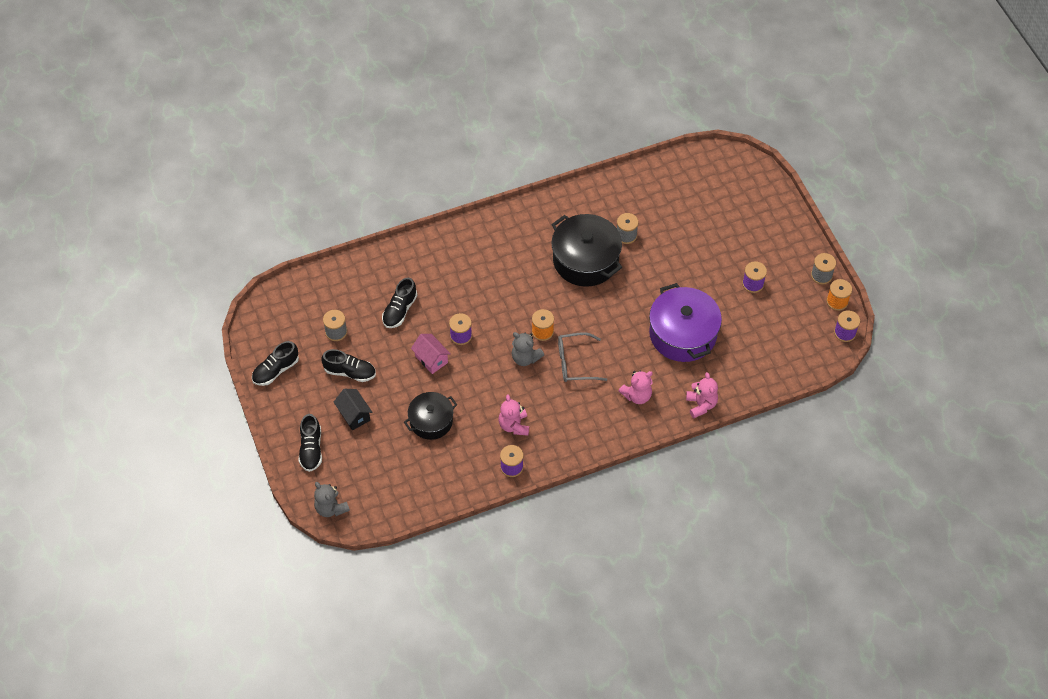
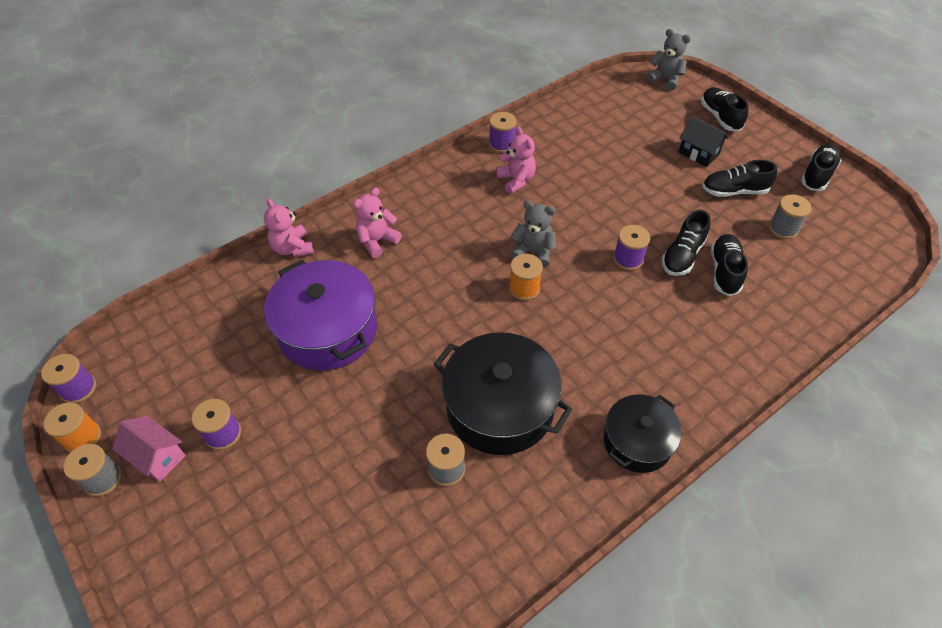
camera: 165 degrees right, 5 degrees down
black pot [404,392,457,440] -> black pot moved to [604,394,682,473]
pink house [411,334,451,374] -> pink house moved to [112,416,186,482]
grey glasses [558,332,607,382] -> none
none -> black shoe [662,210,710,276]

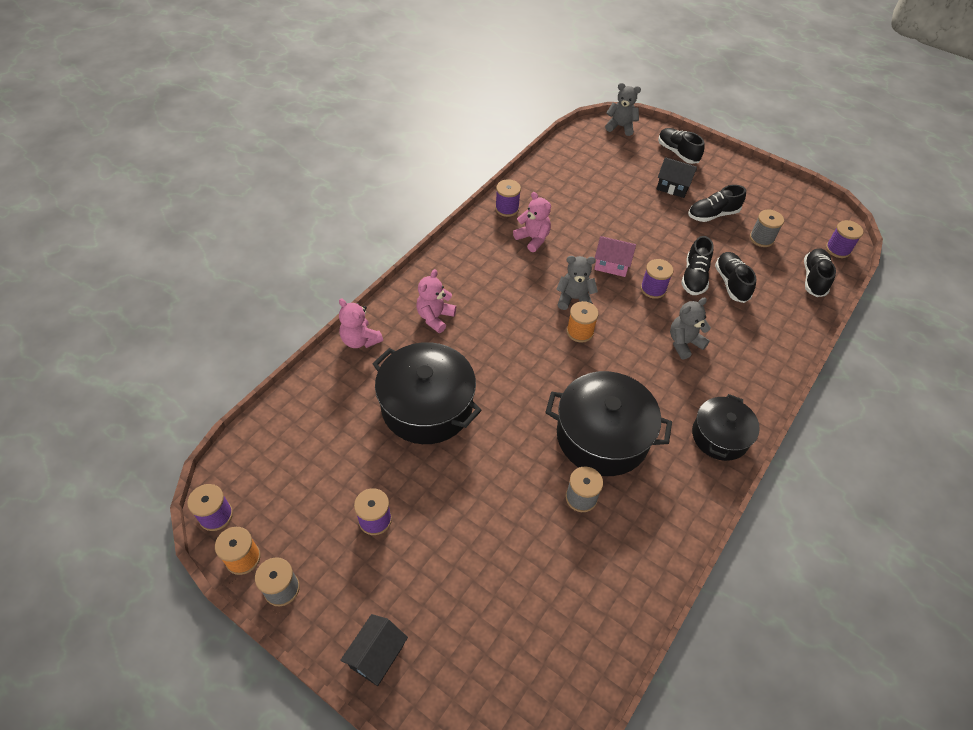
camera: 20 degrees left, 0 degrees up
pink house [112,416,186,482] -> pink house moved to [594,236,636,277]
purple pot [264,260,377,371] -> black pot [372,342,482,444]
black shoe [801,144,842,191] -> black shoe moved to [804,248,836,297]
none -> black house [340,614,408,686]
none -> grey teddy bear [670,298,711,359]
none -> purple spool [826,220,863,258]

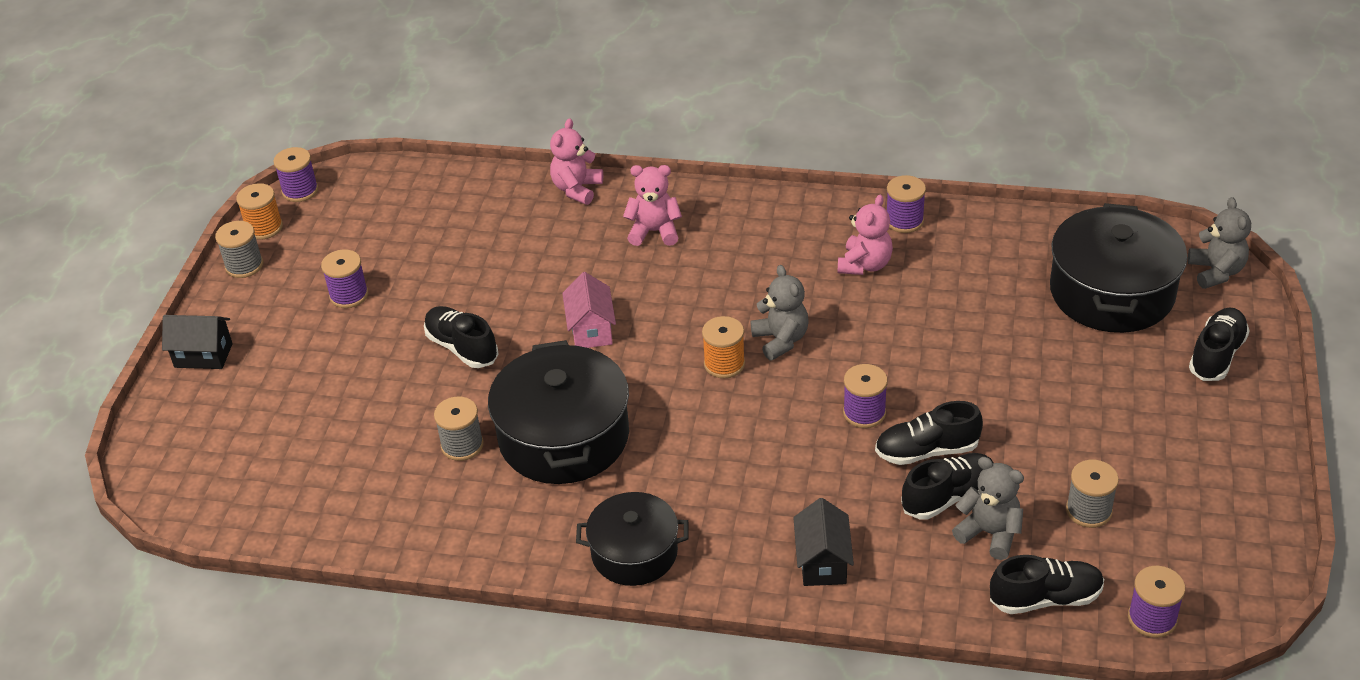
camera: 70 degrees right, 10 degrees down
black pot [372,342,482,444] -> black pot moved to [1050,203,1188,333]
pink house [594,236,636,277] -> pink house moved to [562,272,616,348]
black house [656,157,697,198] -> black house moved to [793,498,854,586]
grey teddy bear [670,298,711,359] -> grey teddy bear moved to [952,457,1024,560]
black shoe [688,185,746,222] -> black shoe moved to [424,306,498,368]

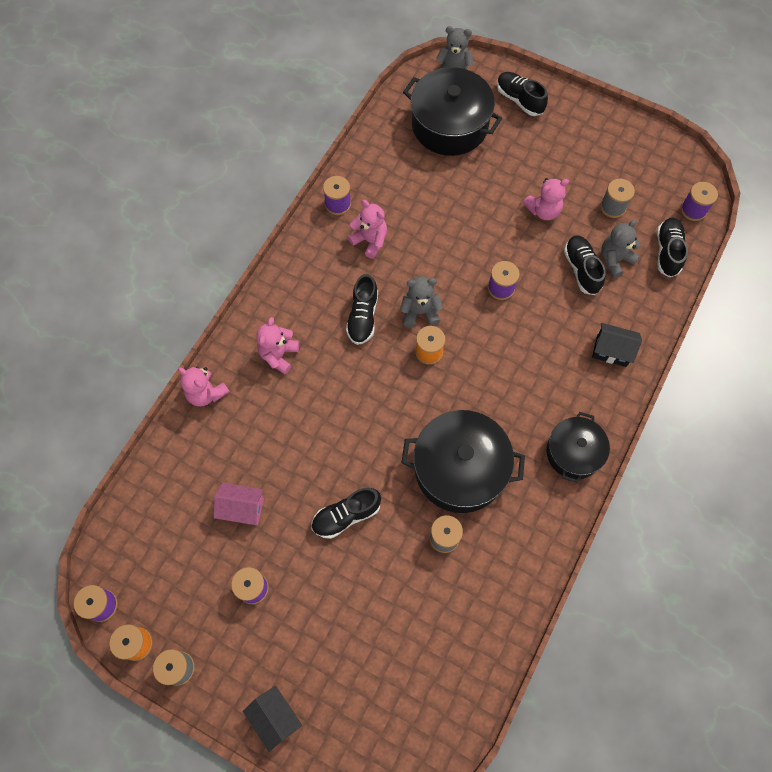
camera: 75 degrees left, 25 degrees up
black house [162,315,233,369] -> black house turned 60 degrees counterclockwise [243,686,302,752]
pink house [562,272,616,348] -> pink house moved to [214,483,264,525]
black shoe [875,401,983,465] -> black shoe moved to [346,274,378,345]
none -> pink teddy bear [523,178,569,220]

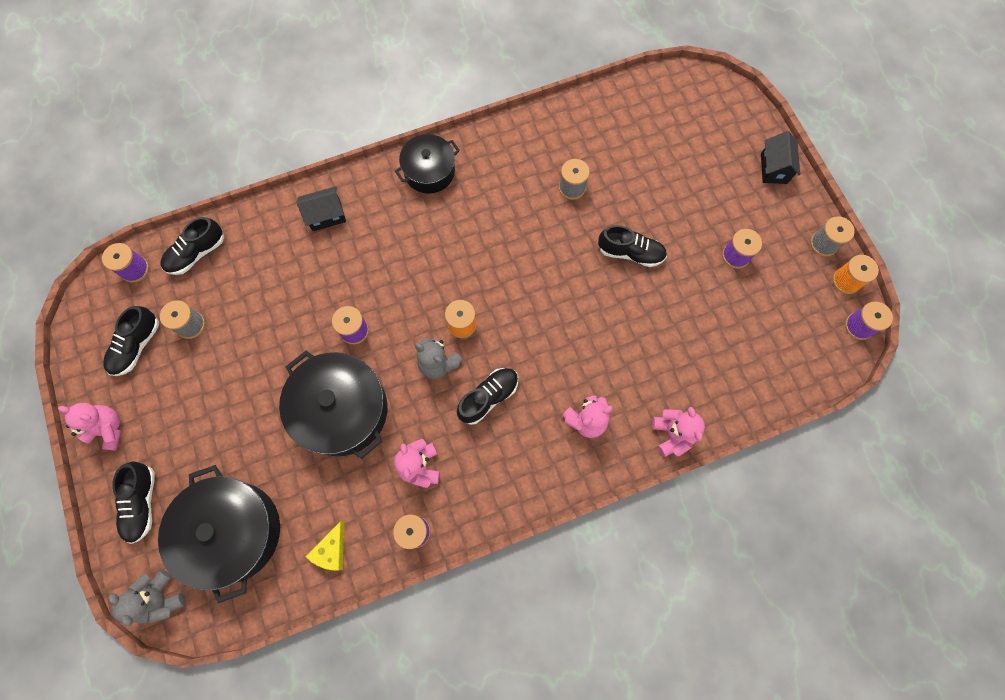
camera: 140 degrees left, 5 degrees up
pink house [214,483,264,525] -> none
black pot [401,410,525,513] -> black pot moved to [279,351,387,459]
pink teddy bear [523,178,569,220] -> pink teddy bear moved to [58,403,121,450]
black shoe [564,235,606,295] -> black shoe moved to [103,306,159,376]
black house [592,323,642,367] -> black house turned 75 degrees counterclockwise [296,186,346,231]
grey teddy bear [601,219,641,278] -> none
none -> yellow cheese [305,521,344,571]

